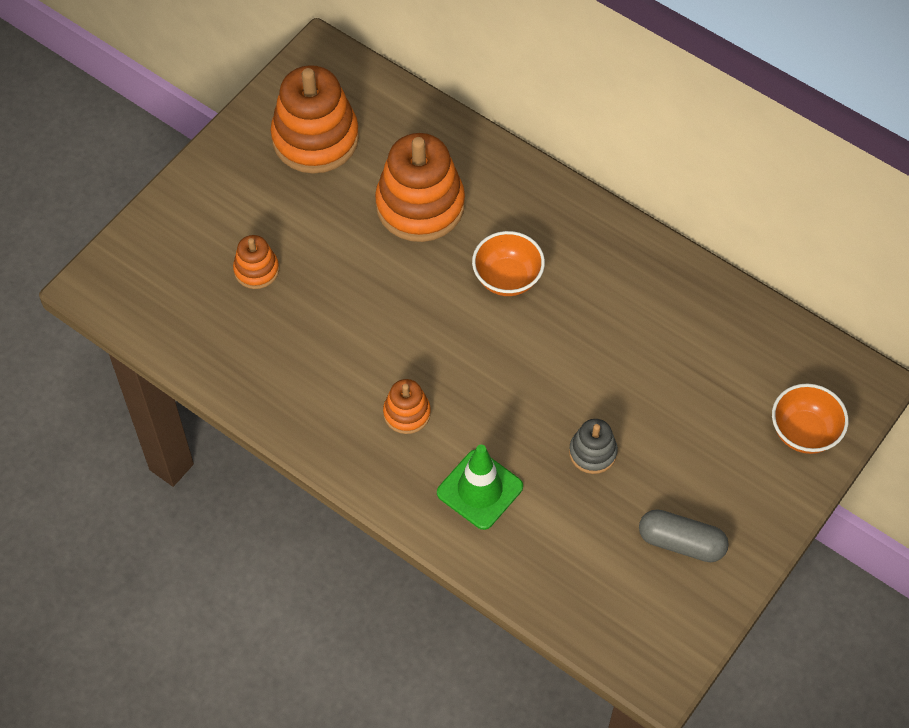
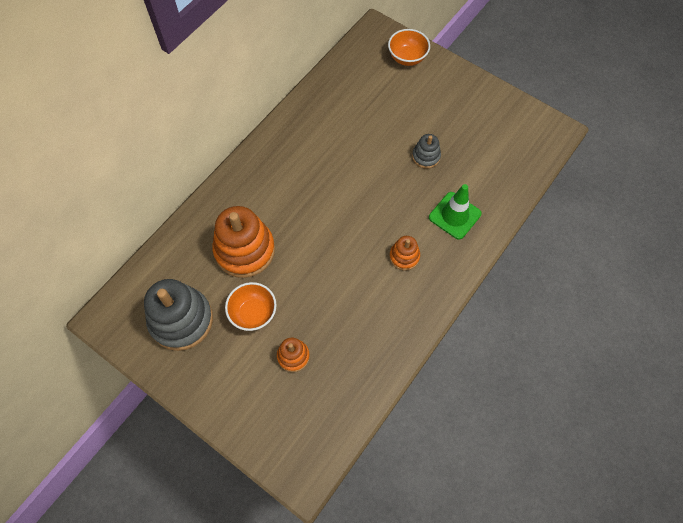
camera: 90 degrees left, 5 degrees up
orange stacking toy [271,65,359,174] -> grey stacking toy [144,279,213,351]
orange bowl [472,231,545,296] -> orange bowl moved to [225,282,277,331]
grey capsule [639,509,729,562] -> none

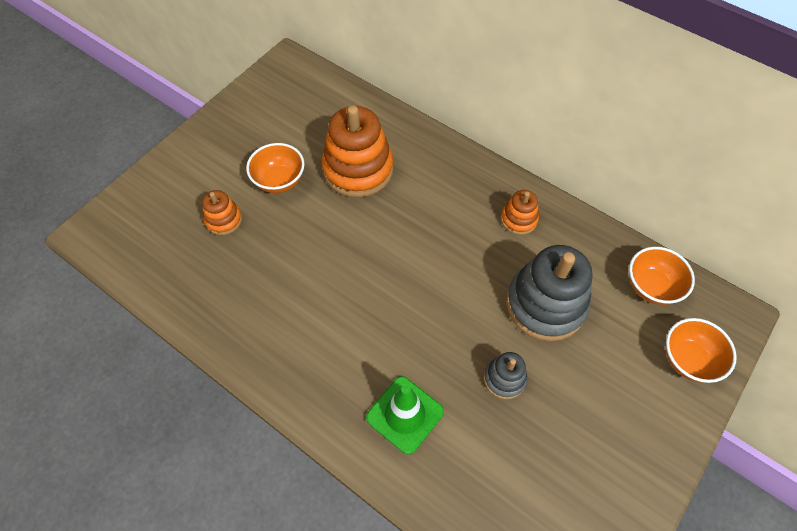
camera: 90 degrees right, 5 degrees down
grey stacking toy [144,279,213,351] -> grey stacking toy moved to [506,245,593,341]
orange stacking toy [389,236,420,270] -> orange stacking toy moved to [501,190,539,235]
none -> orange bowl [629,247,695,305]

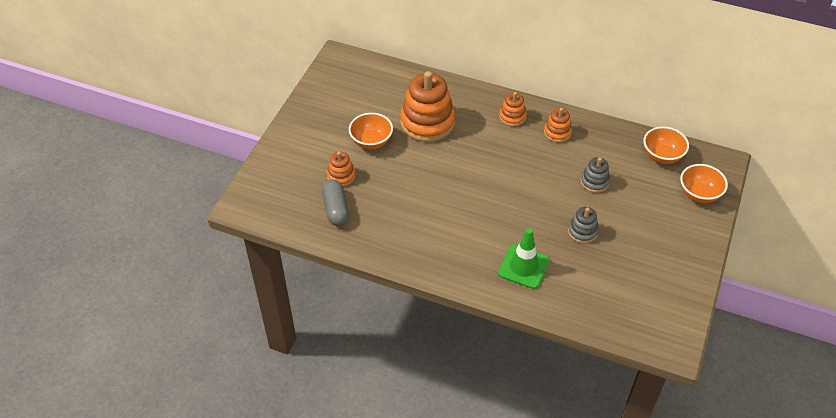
camera: 15 degrees left, 10 degrees down
grey stacking toy [506,245,593,341] -> grey stacking toy [580,157,610,193], size x0.50
none -> grey capsule [322,180,349,226]
none -> orange stacking toy [499,92,527,126]

